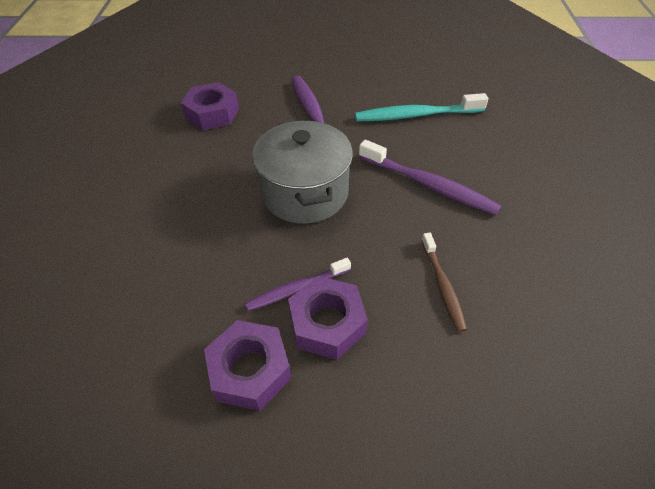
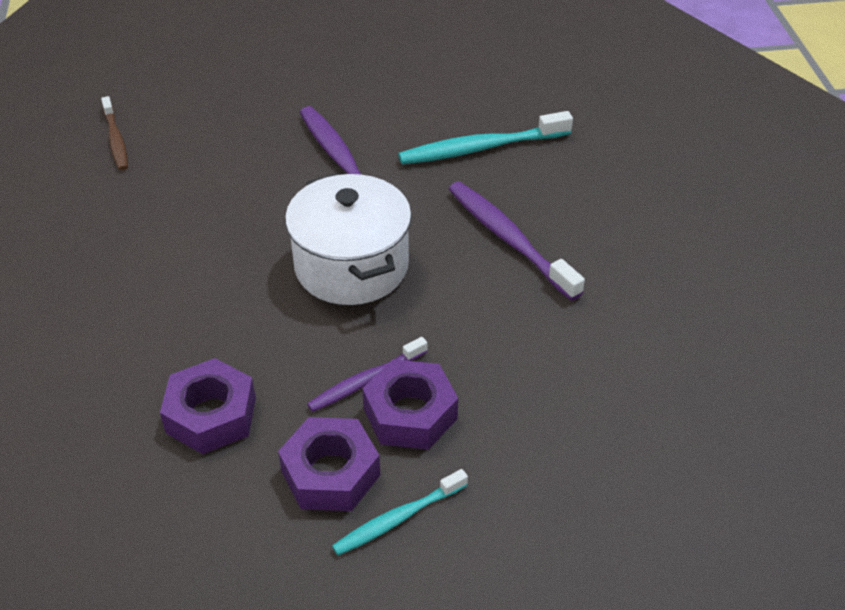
camera: 10 degrees left, 5 degrees down
purple nut [181,82,239,130] -> purple nut moved to [160,358,256,454]
grey pot [252,120,353,224] -> white pot [285,173,412,305]
purple toothbrush [359,140,501,215] -> purple toothbrush turned 150 degrees counterclockwise [449,182,585,301]
brown toothbrush [421,233,467,332] -> brown toothbrush moved to [101,96,128,171]
none -> turquoise toothbrush [332,469,468,555]

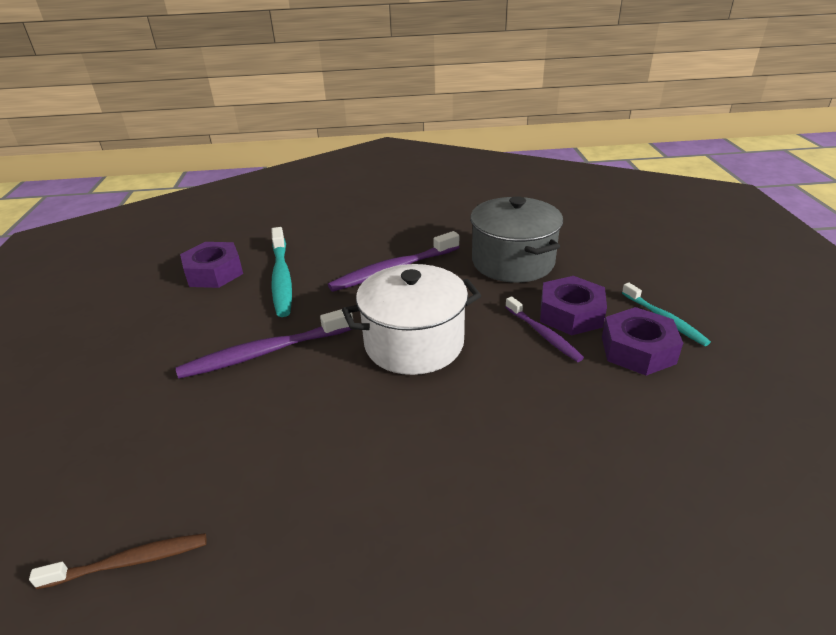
camera: 85 degrees left, 10 degrees down
purple nut [160,358,256,454] -> purple nut moved to [180,242,243,288]
none -> grey pot [470,196,563,283]

